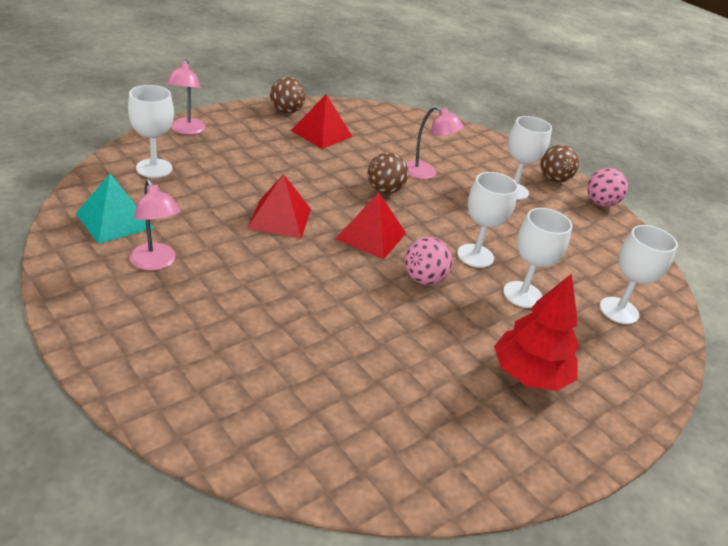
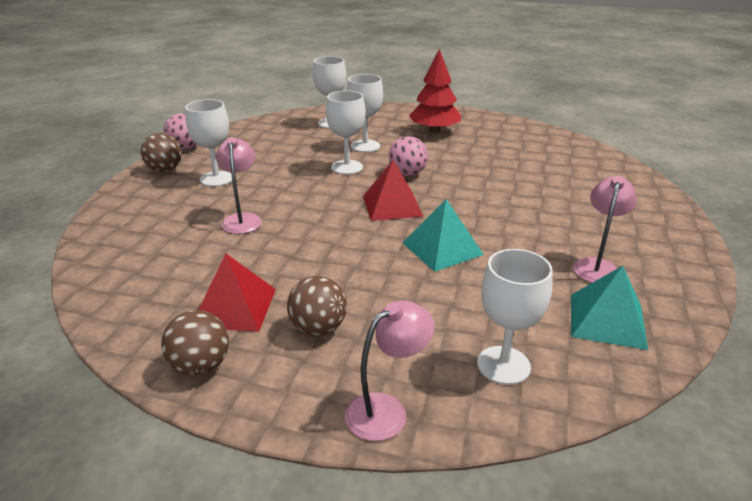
camera: 120 degrees left, 5 degrees down
red pyramid [247,174,311,239] -> turquoise pyramid [403,199,484,272]
brown ball [368,152,408,194] -> brown ball moved to [287,276,347,336]

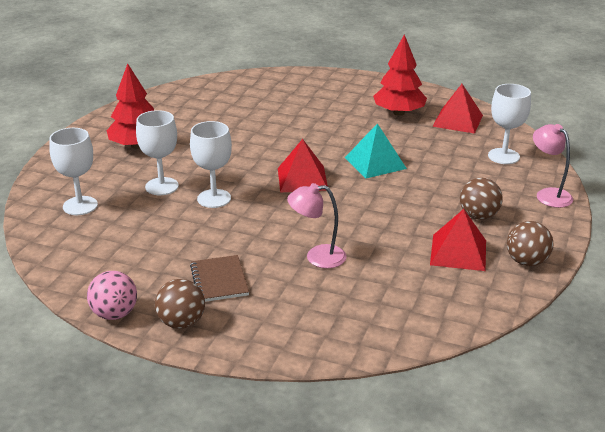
camera: 85 degrees left, 0 degrees up
white goblet [185,99,232,187] -> brown notebook [190,255,249,302]
pink ball [389,136,428,176] -> none
turquoise pyramid [571,266,648,350] -> red pyramid [432,84,483,134]
pink lamp [573,176,637,283] -> red tree [373,35,427,116]

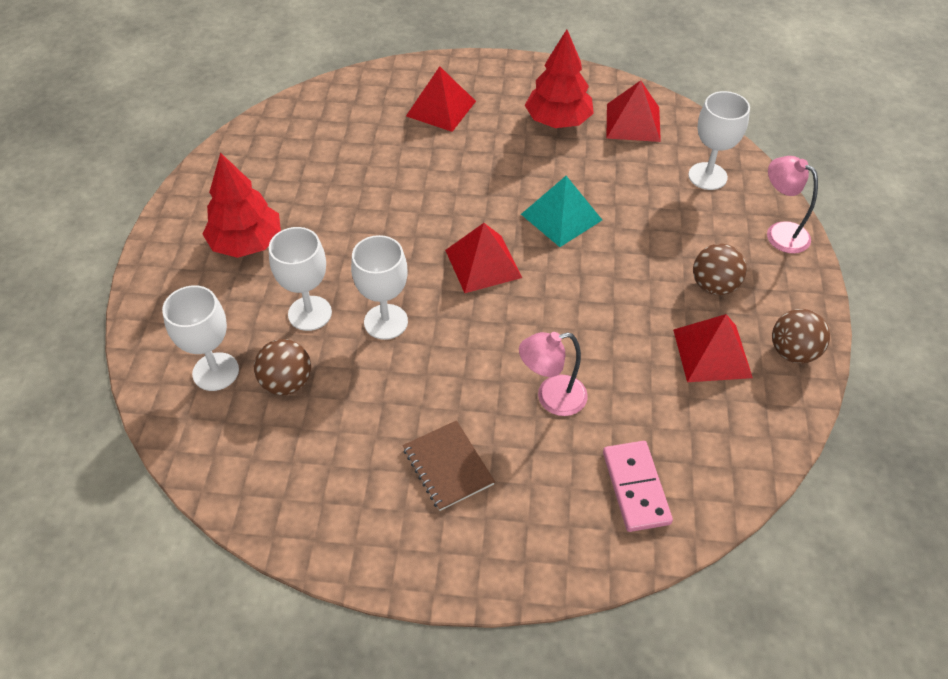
camera: 15 degrees left, 20 degrees up
pink ball [87,271,137,320] -> none
brown ball [155,279,205,329] -> brown ball moved to [254,339,311,395]
none -> red pyramid [406,66,476,132]
none -> pink domino [603,441,673,532]

